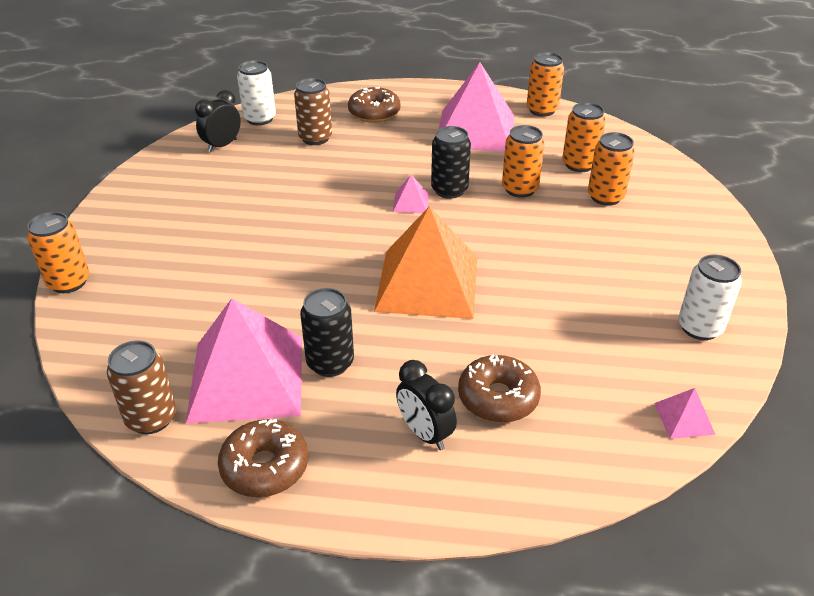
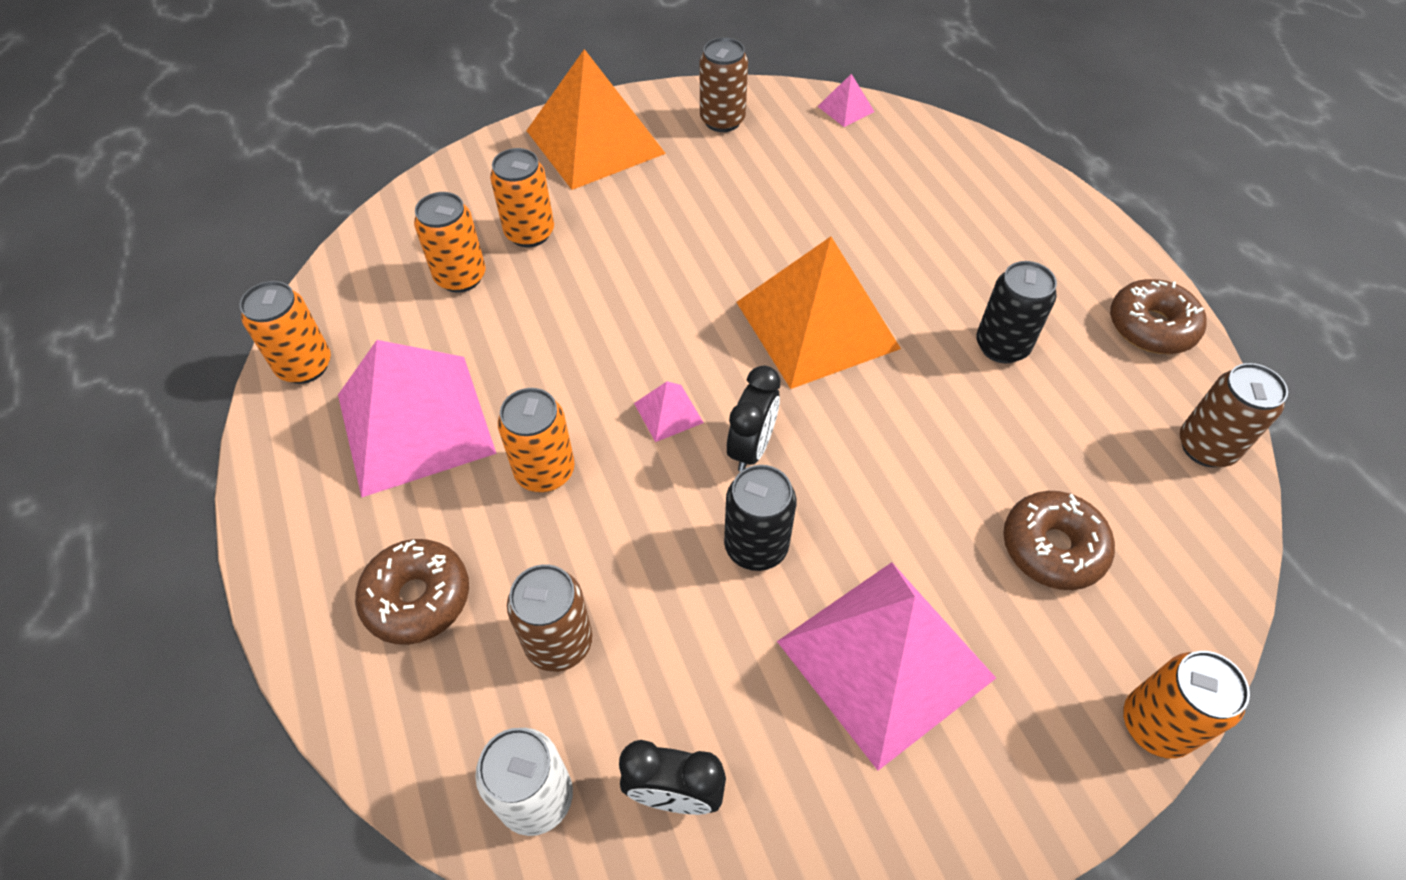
camera: 120 degrees left, 15 degrees up
pink pyramid [186,298,302,424] -> pink pyramid moved to [777,562,996,771]
black clock [396,360,457,450] -> black clock moved to [727,366,780,472]
black can [431,126,471,199] -> black can moved to [724,465,796,571]
brown donut [458,354,541,423] -> brown donut moved to [1003,491,1115,590]
orange can [502,125,545,198] -> orange can moved to [498,388,575,492]
white can [678,254,742,340] -> brown can [700,37,748,132]
none -> orange pyramid [526,49,666,190]

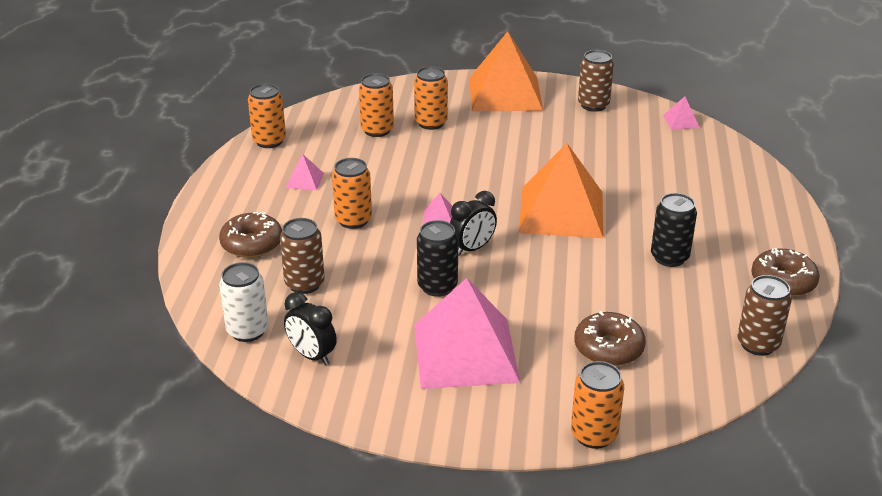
camera: 30 degrees right, 20 degrees down
pink pyramid [338,340,497,498] -> pink pyramid [286,154,324,190], size x0.40

